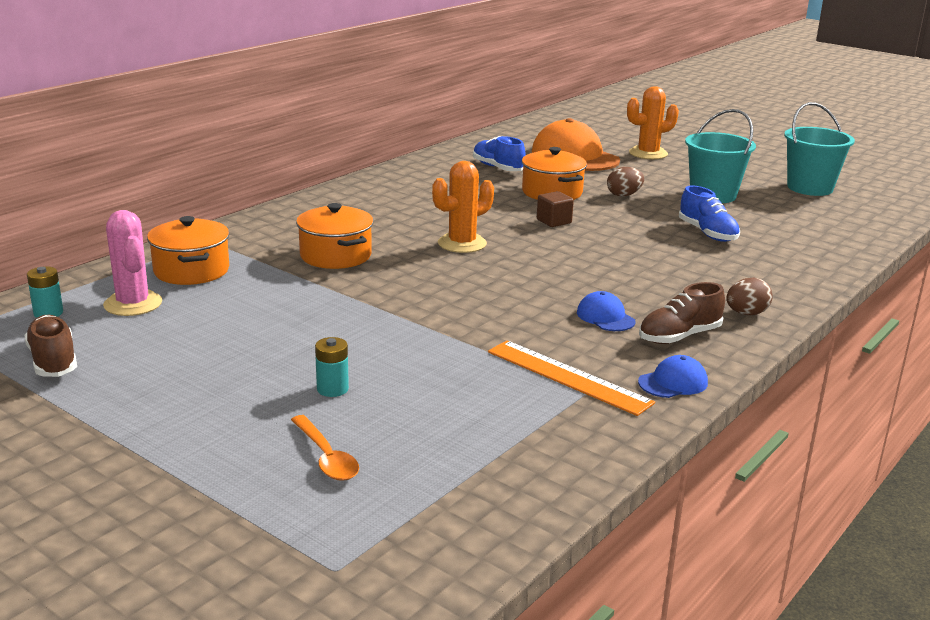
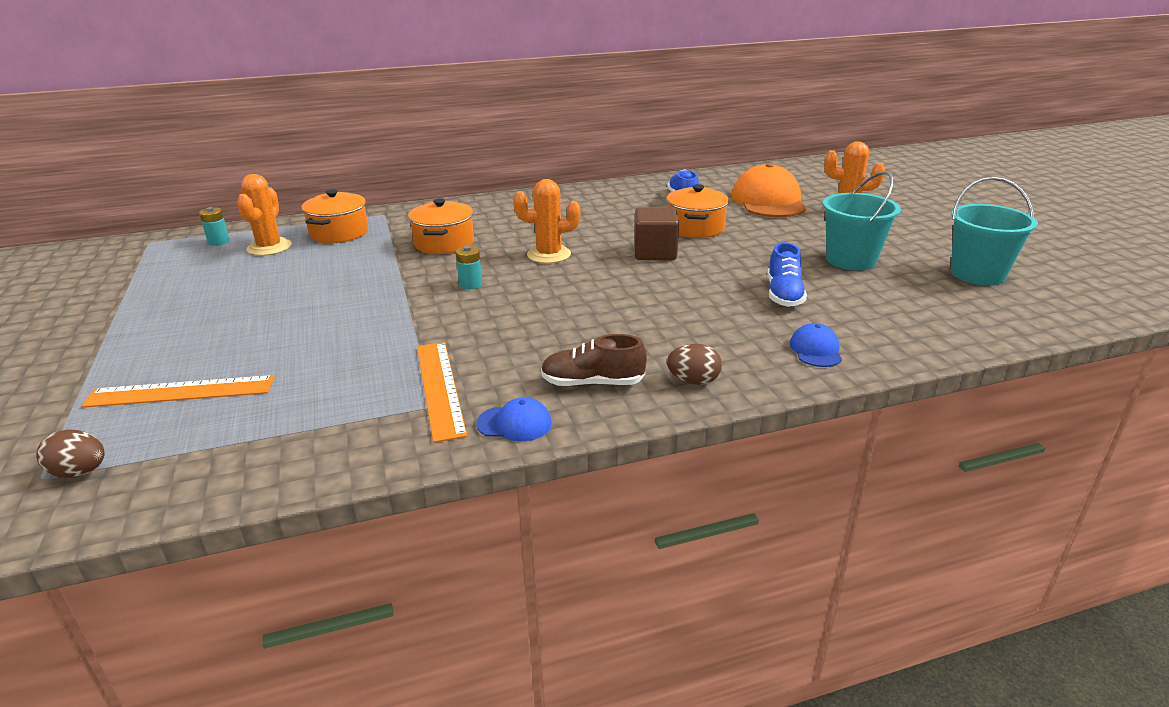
camera: 35 degrees right, 5 degrees up
brown shoe [24,315,77,377] -> none
pink cactus [103,210,162,316] -> orange cactus [237,174,292,256]
orange spoon [291,415,359,481] -> orange ruler [81,375,275,408]
turquoise battery [315,337,349,397] -> turquoise battery moved to [456,246,482,289]
brown cube [537,191,574,227] -> brown cube [634,207,679,260], size x1.62
blue cap [577,291,636,331] -> blue cap moved to [790,323,842,367]
brown egg [607,167,644,197] -> brown egg moved to [36,430,105,478]

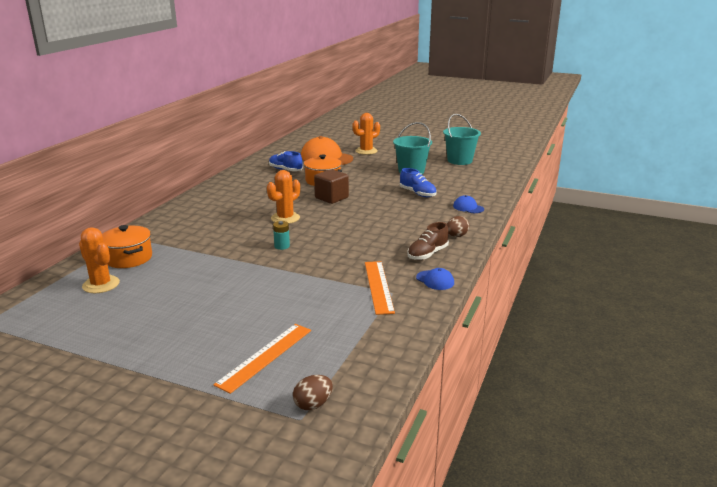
camera: 50 degrees left, 5 degrees down
turquoise battery [199,207,230,246] -> none
orange pot [408,198,474,254] -> none
orange ruler [417,342,467,443] -> orange ruler turned 60 degrees clockwise [365,261,395,315]
blue cap [476,397,552,441] -> blue cap turned 90 degrees clockwise [416,268,454,290]

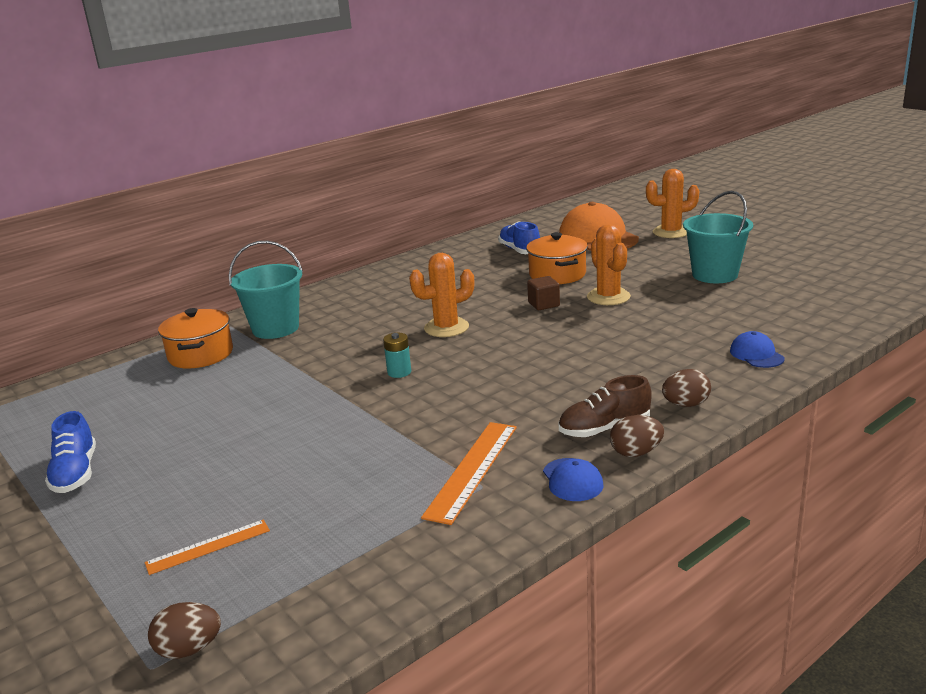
camera: 30 degrees right, 0 degrees up
orange cactus [79,227,120,293] -> orange cactus moved to [587,224,631,305]
orange ruler [213,324,311,394] -> orange ruler [145,520,270,575], size x0.62
brown cube [314,169,349,204] -> brown cube [527,276,560,310], size x0.62
blue shoe [400,168,437,197] -> blue shoe moved to [45,411,96,493]
turquoise bucket [443,114,481,165] -> turquoise bucket moved to [229,241,303,339]
none -> brown egg [610,415,664,457]

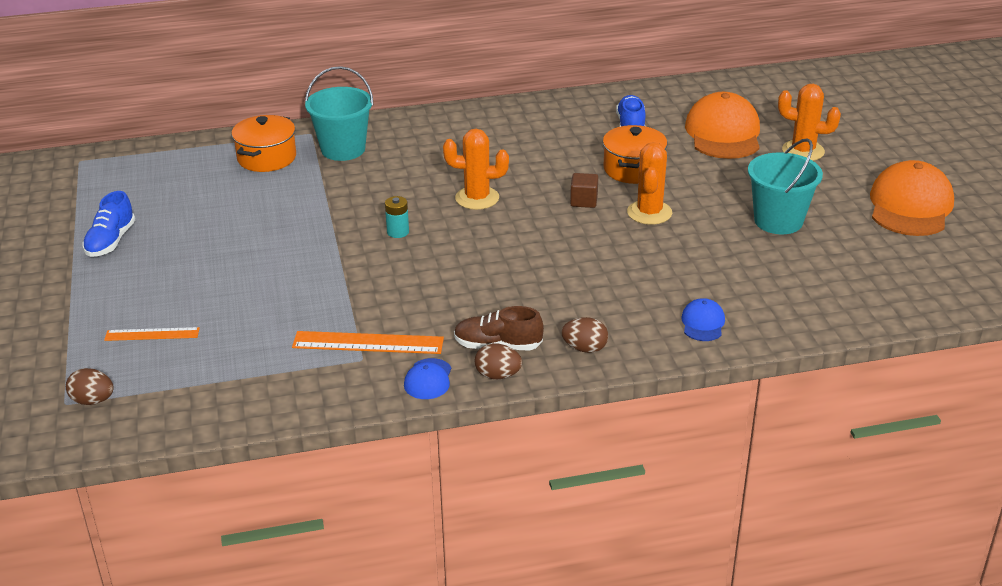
camera: 25 degrees right, 10 degrees up
orange ruler [421,422,517,525] -> orange ruler turned 45 degrees clockwise [292,331,444,354]
none -> orange cap [870,160,954,236]

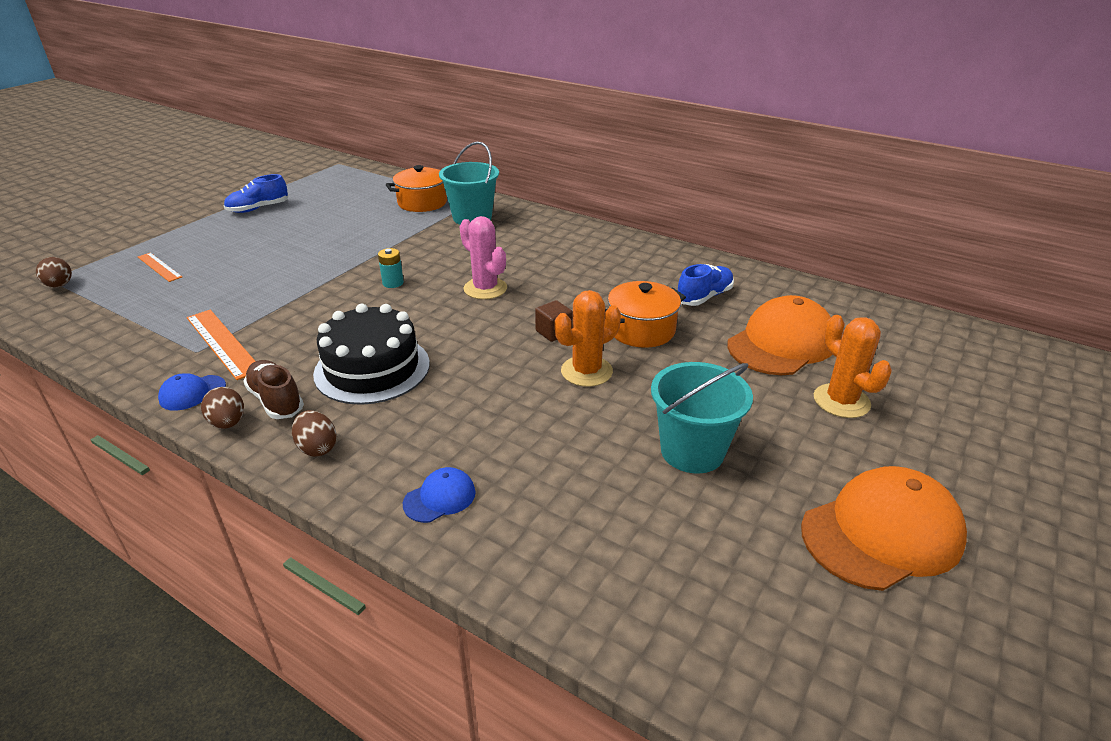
camera: 45 degrees right, 0 degrees up
orange cactus [443,129,509,210] -> pink cactus [459,216,507,299]
none -> black cake [313,304,430,405]

